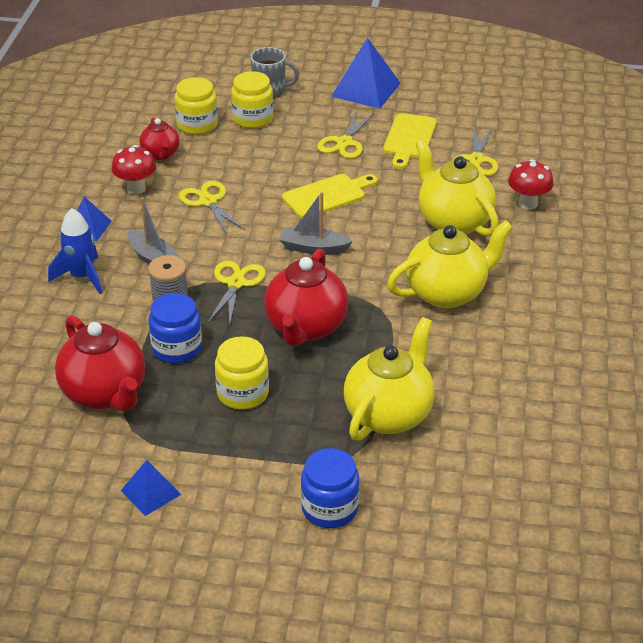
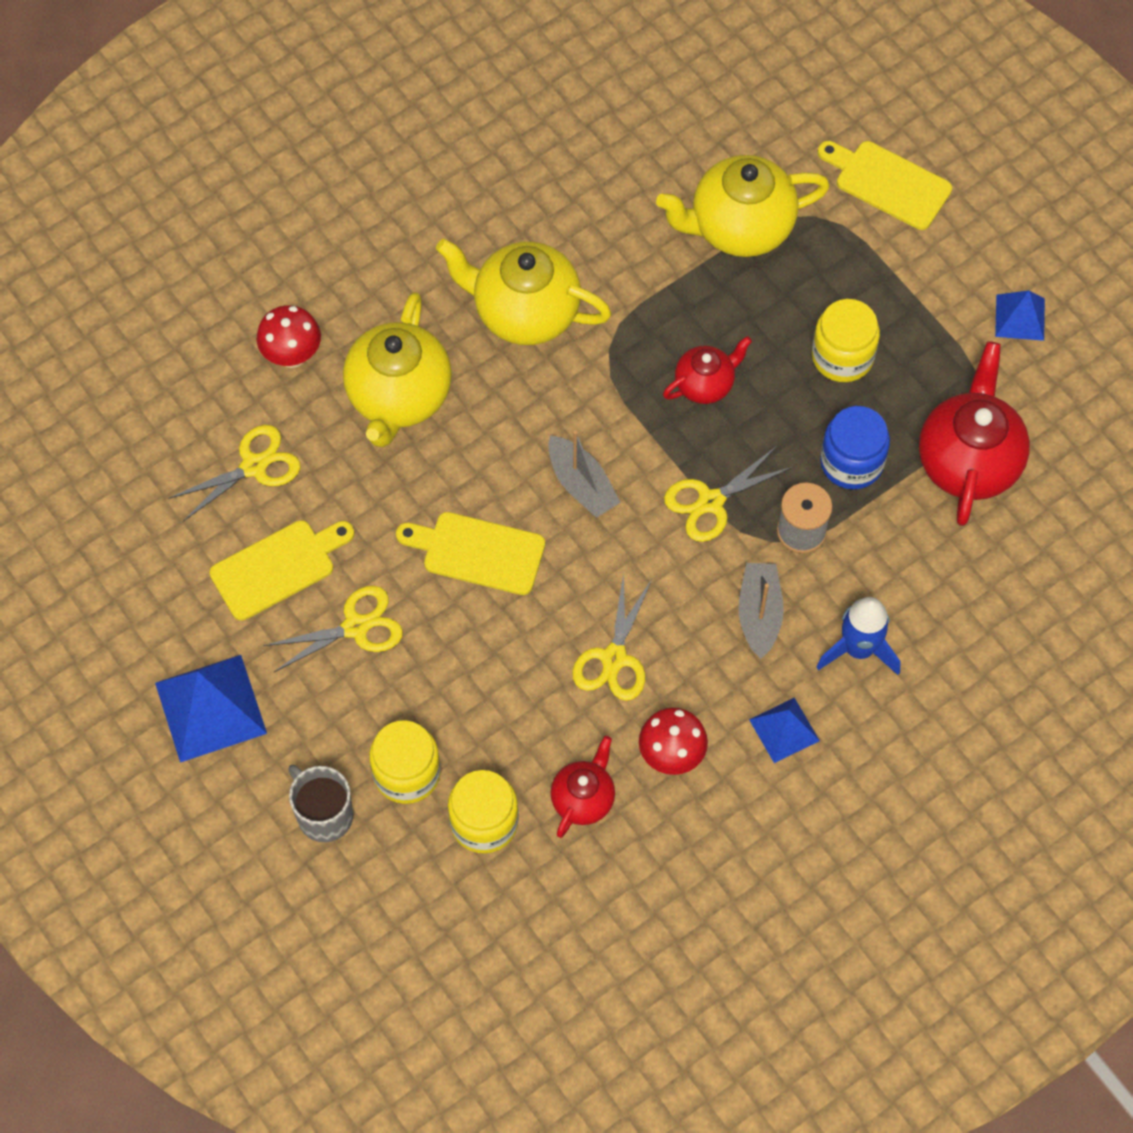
camera: 135 degrees left, 25 degrees up
red teapot [264,249,349,347] -> red teapot [663,336,752,404], size x0.56
blue jar [301,448,359,528] -> yellow cutting board [818,141,952,230]

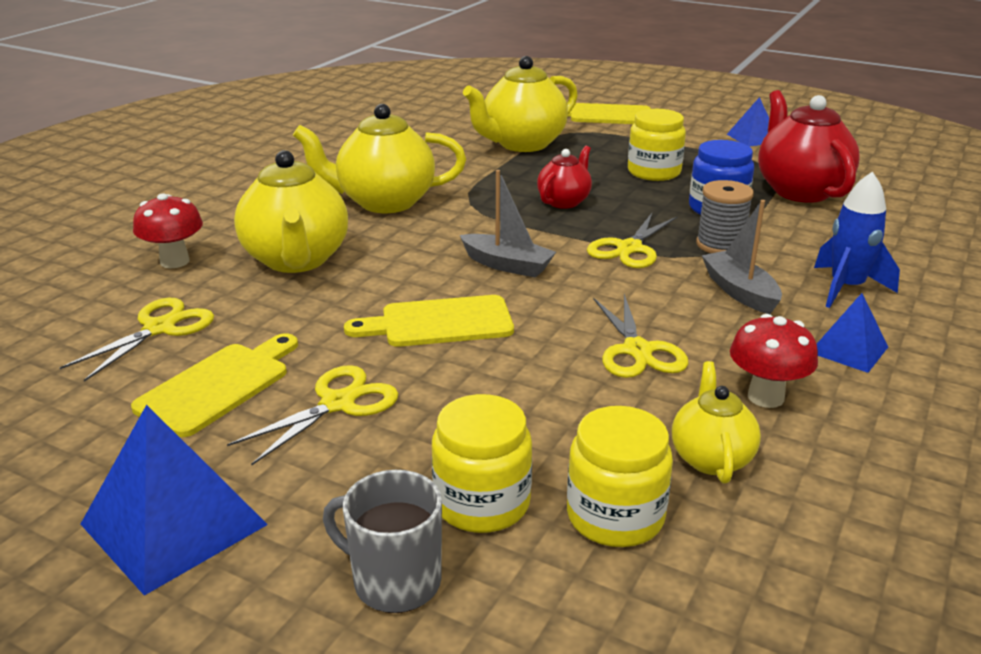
camera: 25 degrees left, 35 degrees down
red teapot [551,736,615,838] -> yellow teapot [672,361,761,484]

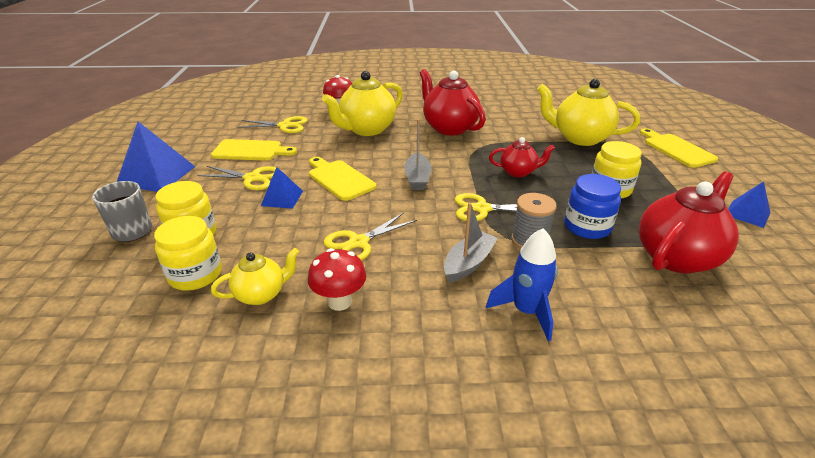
camera: 60 degrees right, 5 degrees up
yellow teapot [293,104,466,213] -> red teapot [420,69,486,135]
blue pyramid [817,293,888,373] -> blue pyramid moved to [261,167,303,209]

